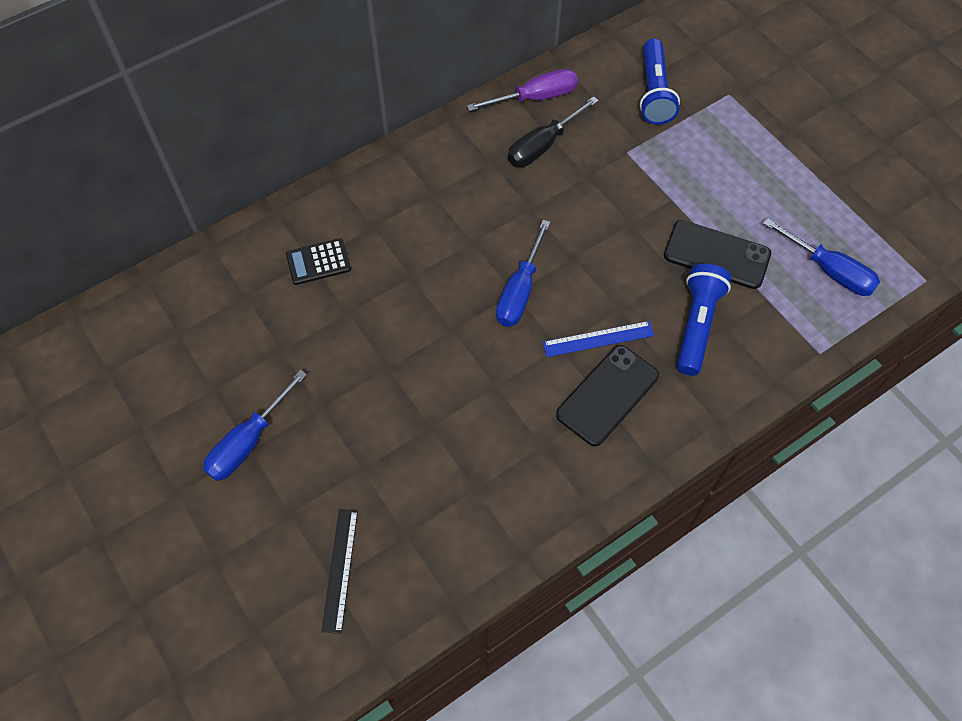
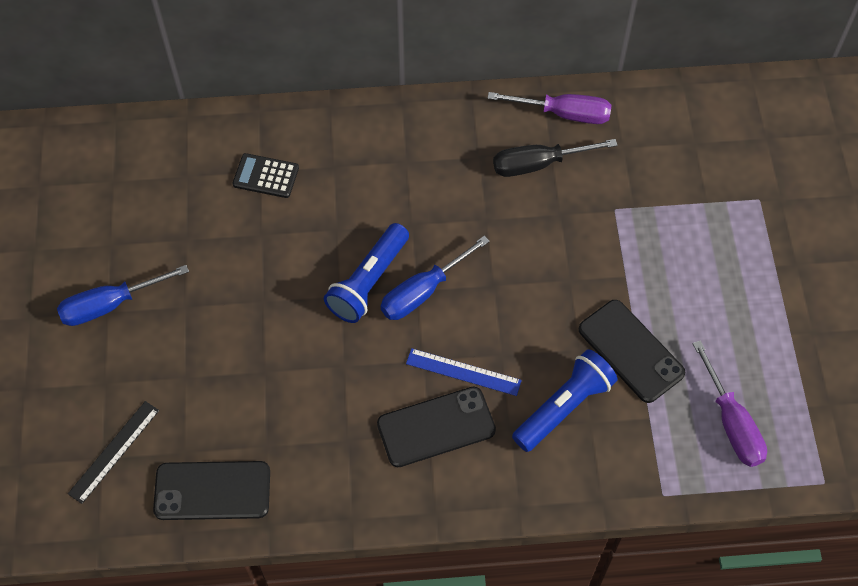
camera: 30 degrees right, 0 degrees up
blue flashlight [640,39,680,125] -> blue flashlight moved to [324,223,409,323]
blue screwdriver [763,218,880,296] -> purple screwdriver [692,340,767,467]
none -> black phone [153,461,270,520]

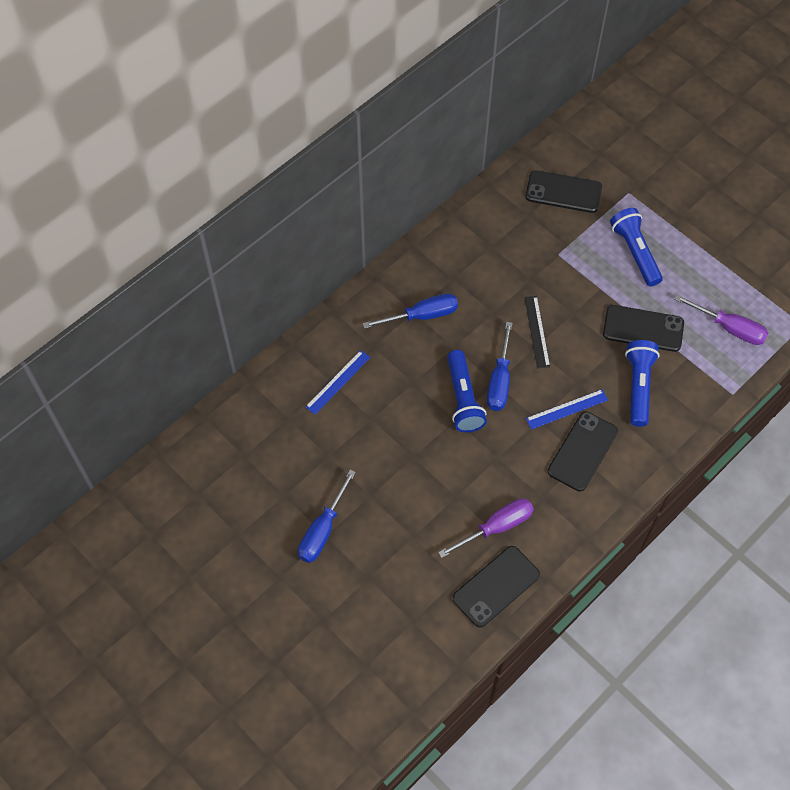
camera: 40 degrees left, 0 degrees up
black ruler [68,401,159,504] -> black ruler moved to [524,296,550,368]
black calculator [232,153,299,198] -> blue ruler [305,350,370,415]
purple screwdriver [487,92,611,124] -> purple screwdriver moved to [438,498,534,558]
black screwdriver [493,139,618,177] -> none
none -> blue screwdriver [363,293,458,329]
none -> black phone [525,170,602,213]
none -> blue flashlight [610,208,663,287]

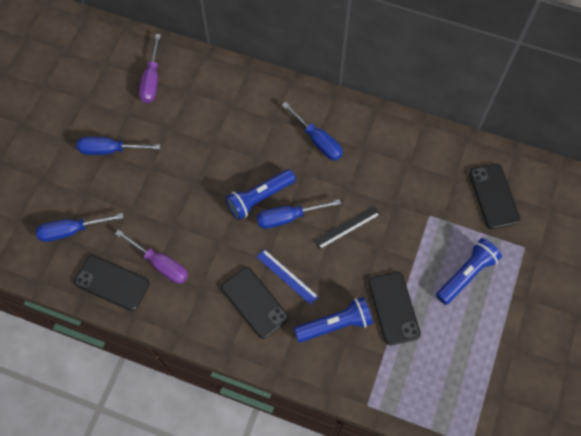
camera: 65 degrees right, 5 degrees up
blue ruler [305,350,370,415] -> none
black phone [548,411,618,491] -> black phone turned 45 degrees clockwise [221,267,289,339]
purple screwdriver [674,295,768,345] -> purple screwdriver moved to [139,34,161,103]
none -> blue screwdriver [36,213,124,242]

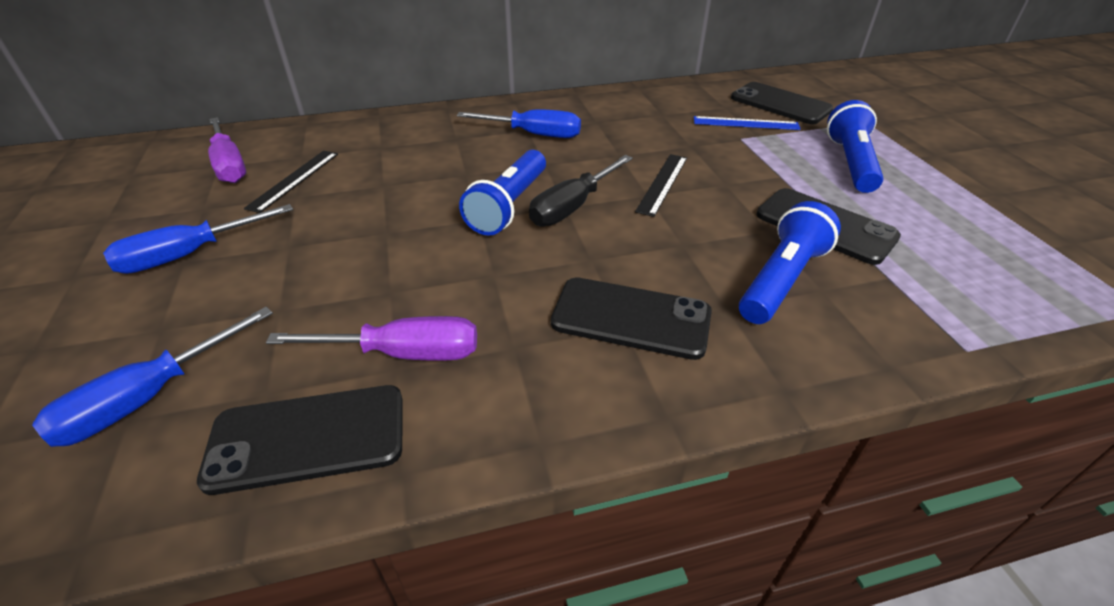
camera: 35 degrees left, 25 degrees down
blue screwdriver [257,199,341,229] -> black screwdriver [529,155,633,227]
blue ruler [257,249,319,305] -> blue ruler moved to [694,116,801,130]
none -> black ruler [244,151,338,213]

